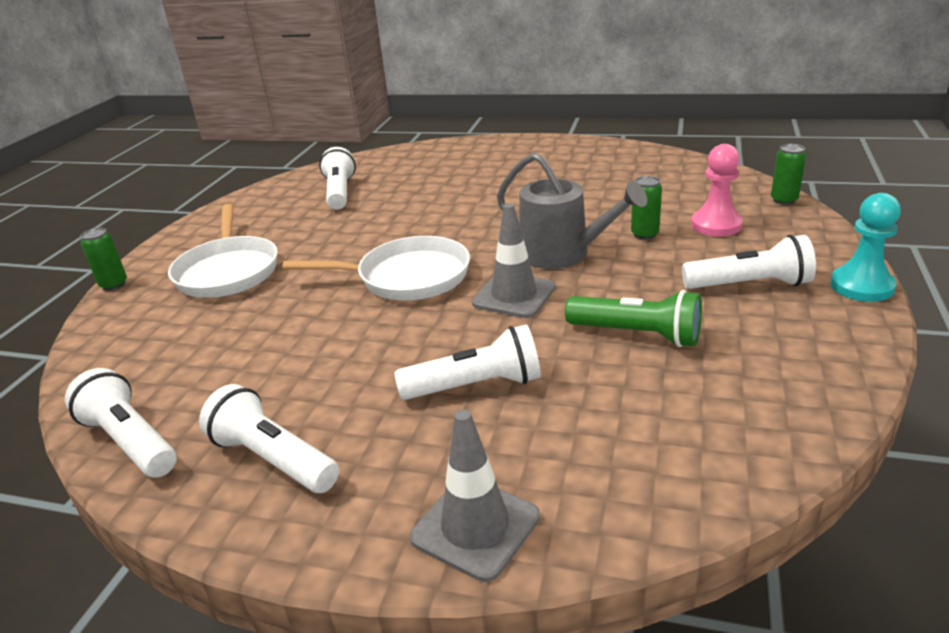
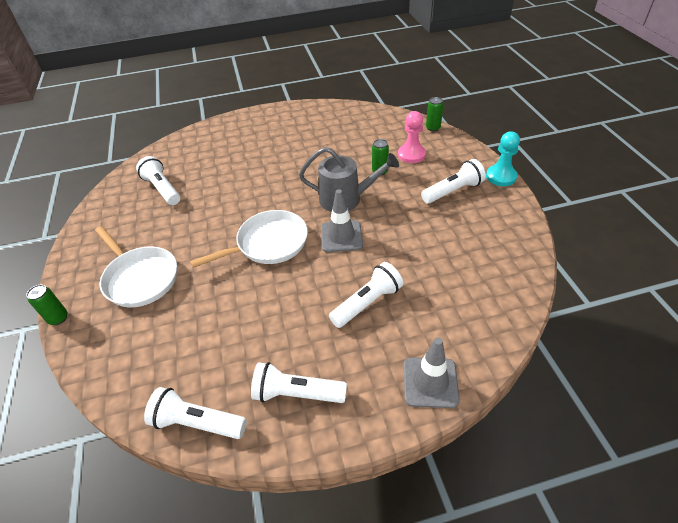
camera: 30 degrees left, 15 degrees up
green flashlight [565,290,702,347] -> none

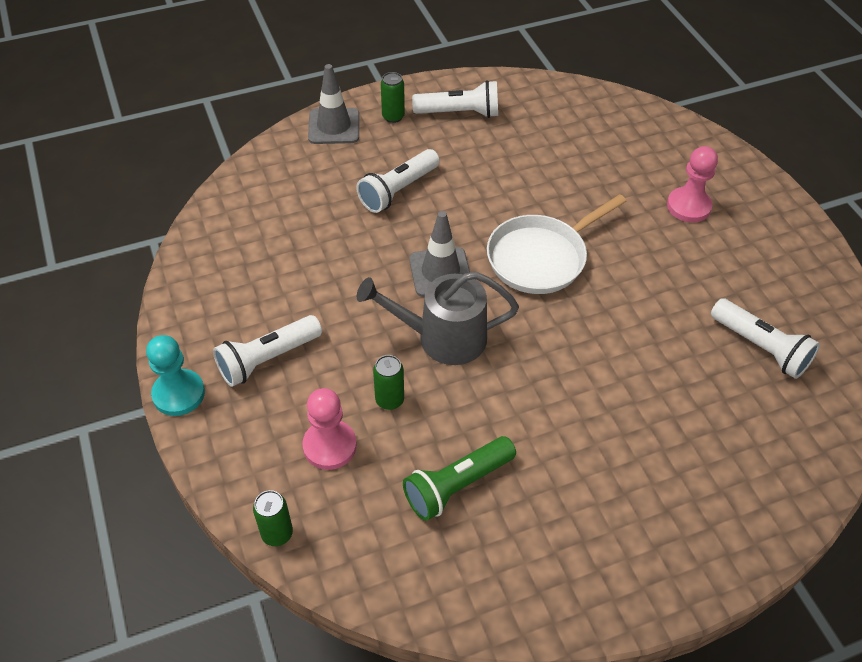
camera: 170 degrees right, 5 degrees up
green can [26,285,68,325] -> green can moved to [381,72,405,123]
white pan [95,226,177,307] -> pink pawn [667,146,718,222]
white flashlight [144,387,247,439] -> none
none -> green flashlight [403,436,516,521]

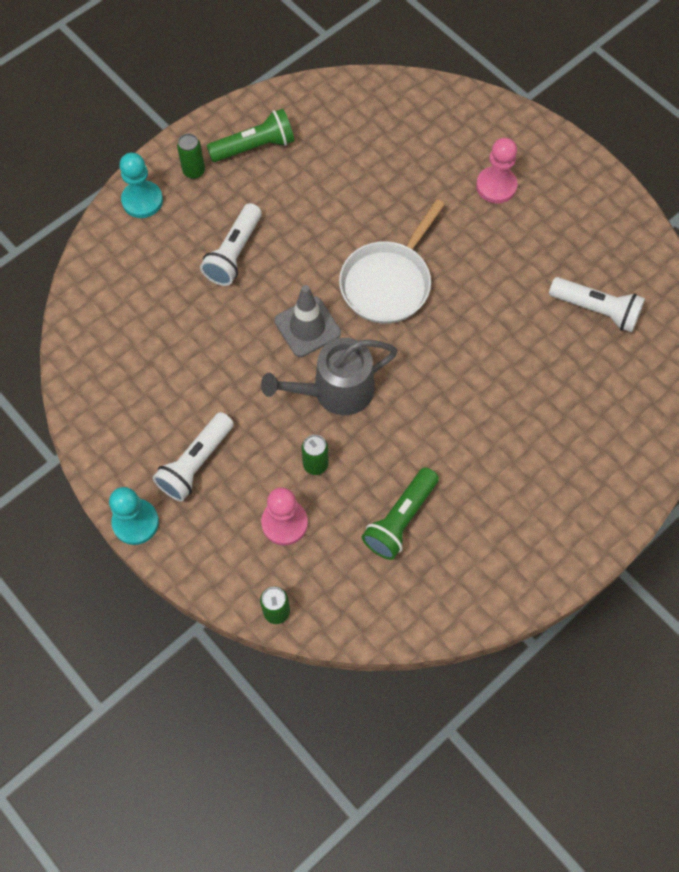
camera: 20 degrees left, 15 degrees up
grey traffic cone [308,64,359,144] -> turquoise pawn [120,153,163,218]
white flashlight [412,80,498,118] -> green flashlight [207,109,294,162]

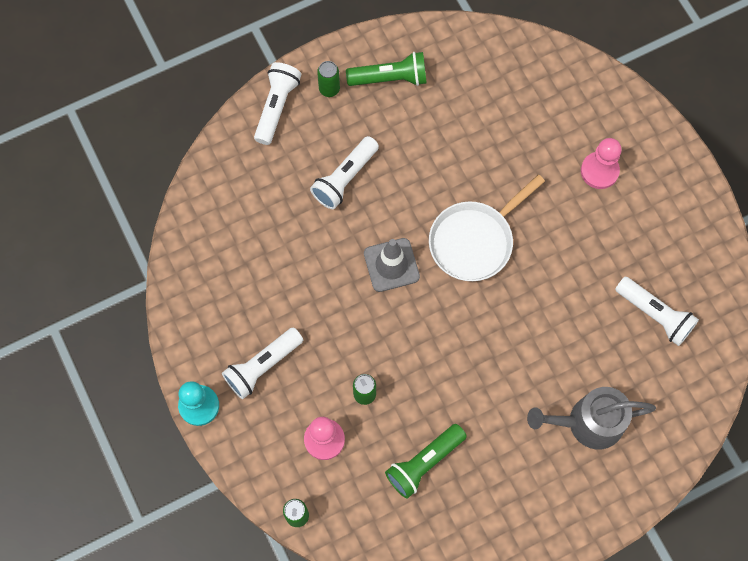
camera: 15 degrees right, 5 degrees up
turquoise pawn [120,153,163,218] -> white flashlight [254,62,301,145]
grey watering can [261,338,398,415] -> grey watering can moved to [527,387,656,449]

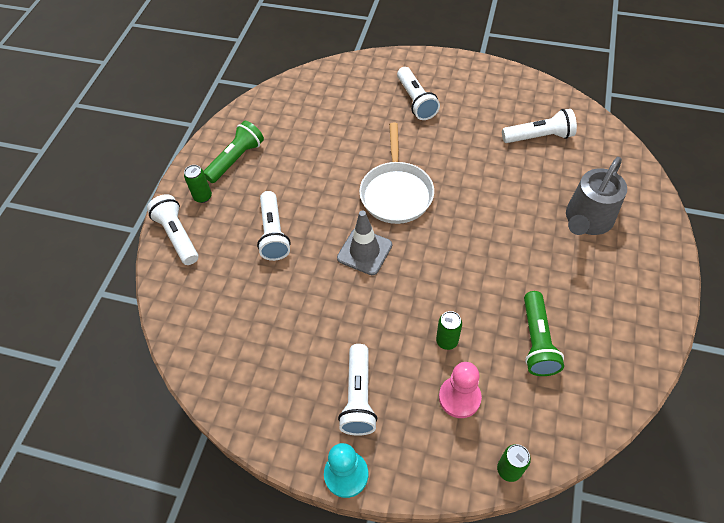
camera: 45 degrees left, 15 degrees down
pink pawn [581,138,621,189] -> white flashlight [397,67,440,120]

